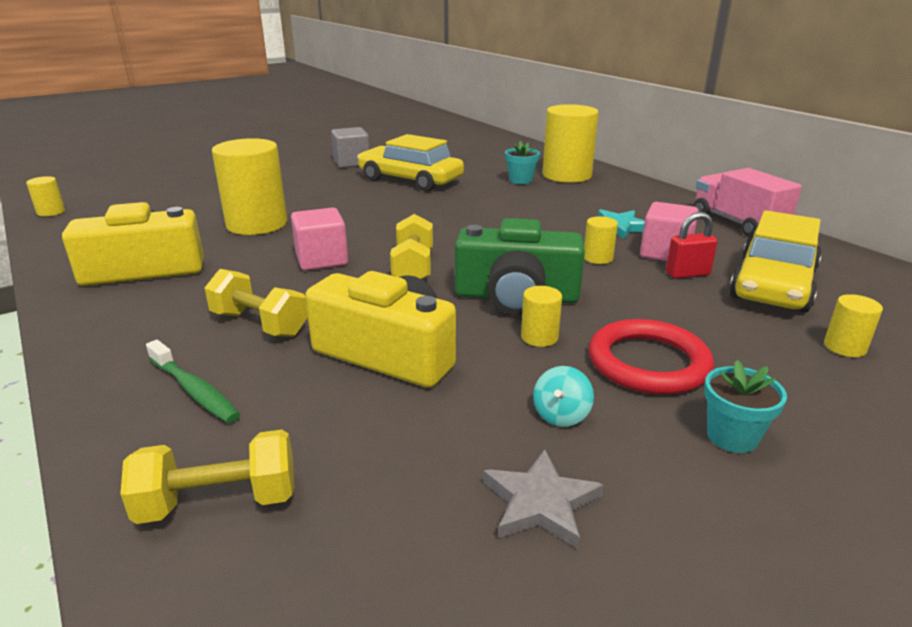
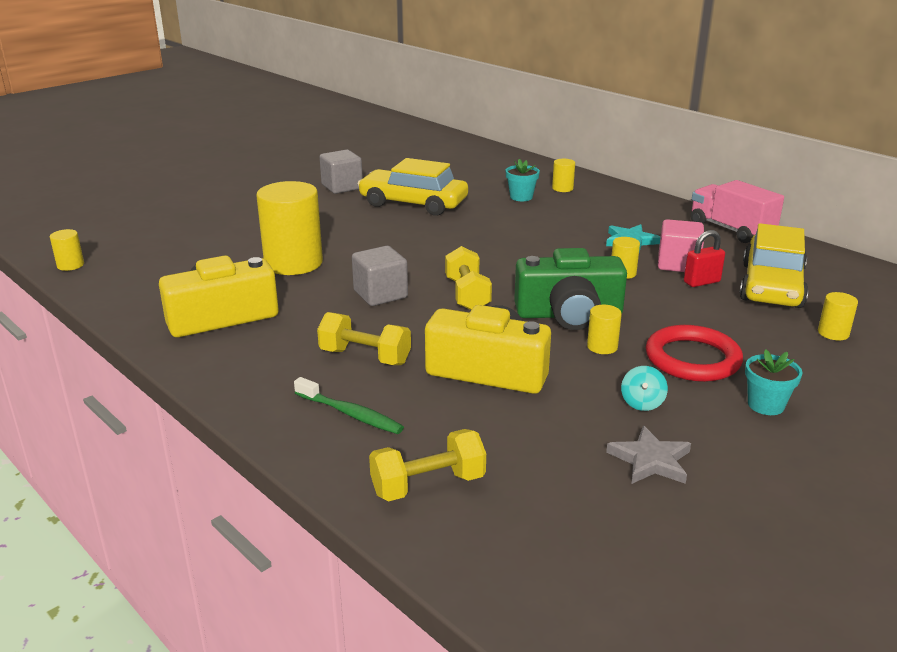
camera: 10 degrees left, 0 degrees up
pink cube [291,208,348,271] -> grey cube [352,246,408,306]
yellow cylinder [543,104,599,183] -> yellow cylinder [552,159,575,192], size x0.44

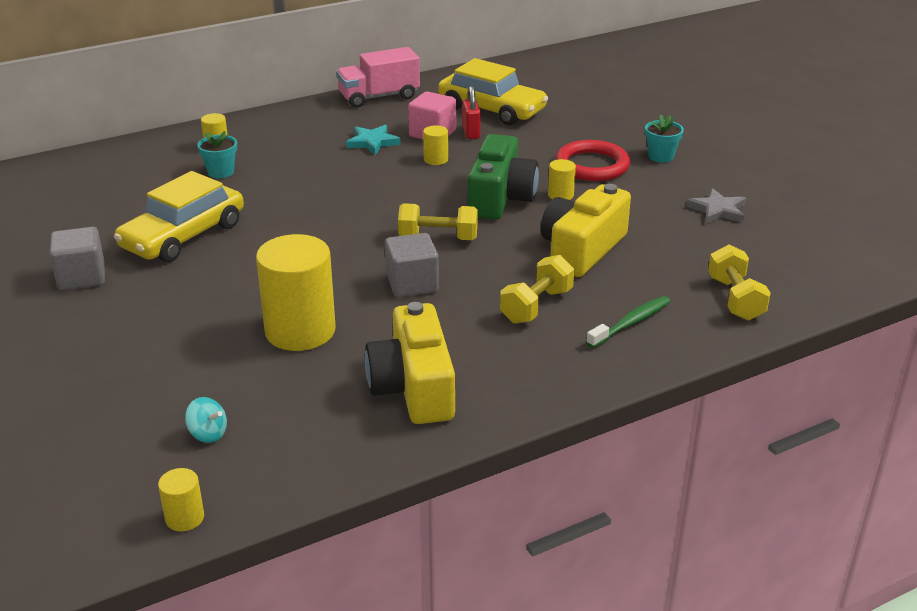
camera: 75 degrees left, 5 degrees up
turquoise spinning top [621,366,668,411] -> turquoise spinning top moved to [185,397,227,443]
yellow cylinder [818,292,858,340] -> none

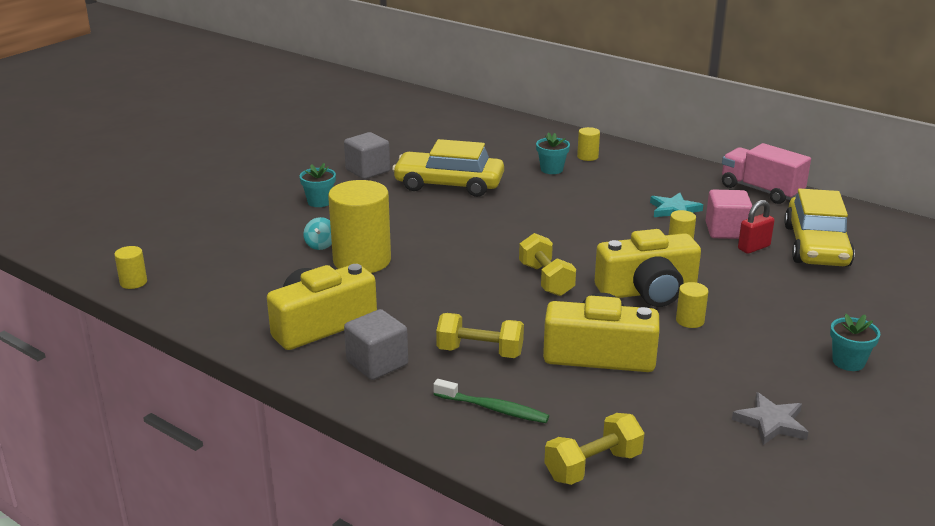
camera: 65 degrees right, 5 degrees down
turquoise spinning top [185,397,227,443] -> turquoise spinning top moved to [303,217,332,250]
grey cube [385,233,439,297] -> grey cube moved to [344,309,408,380]
green camera [467,134,539,220] -> yellow camera [595,229,701,307]
red ring [555,140,630,181] -> none
none -> turquoise flower pot [300,163,336,207]

